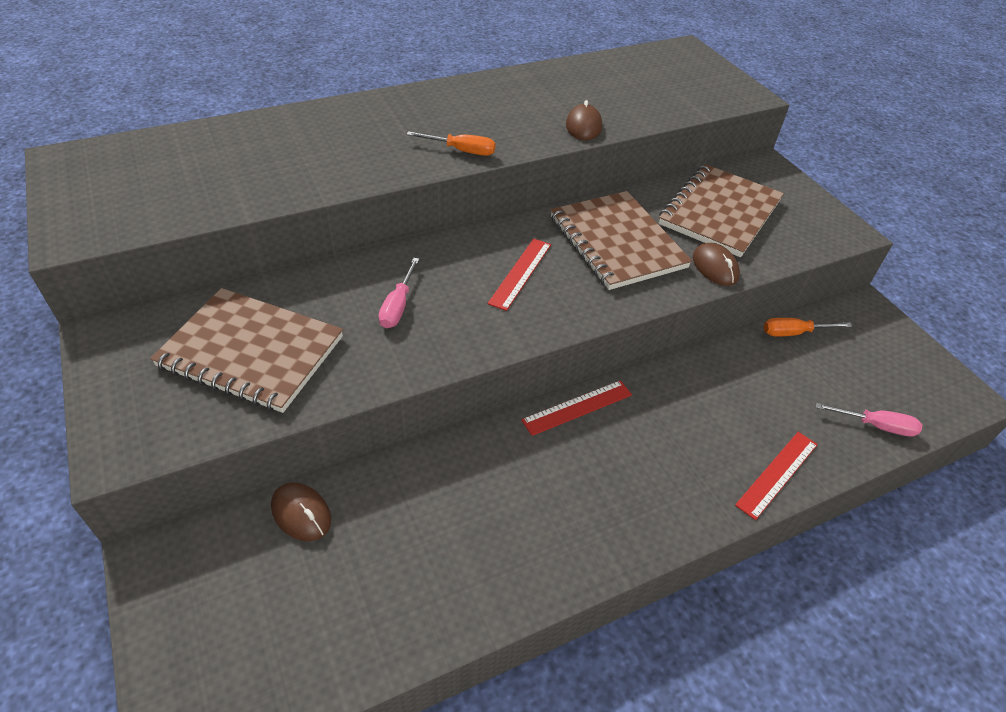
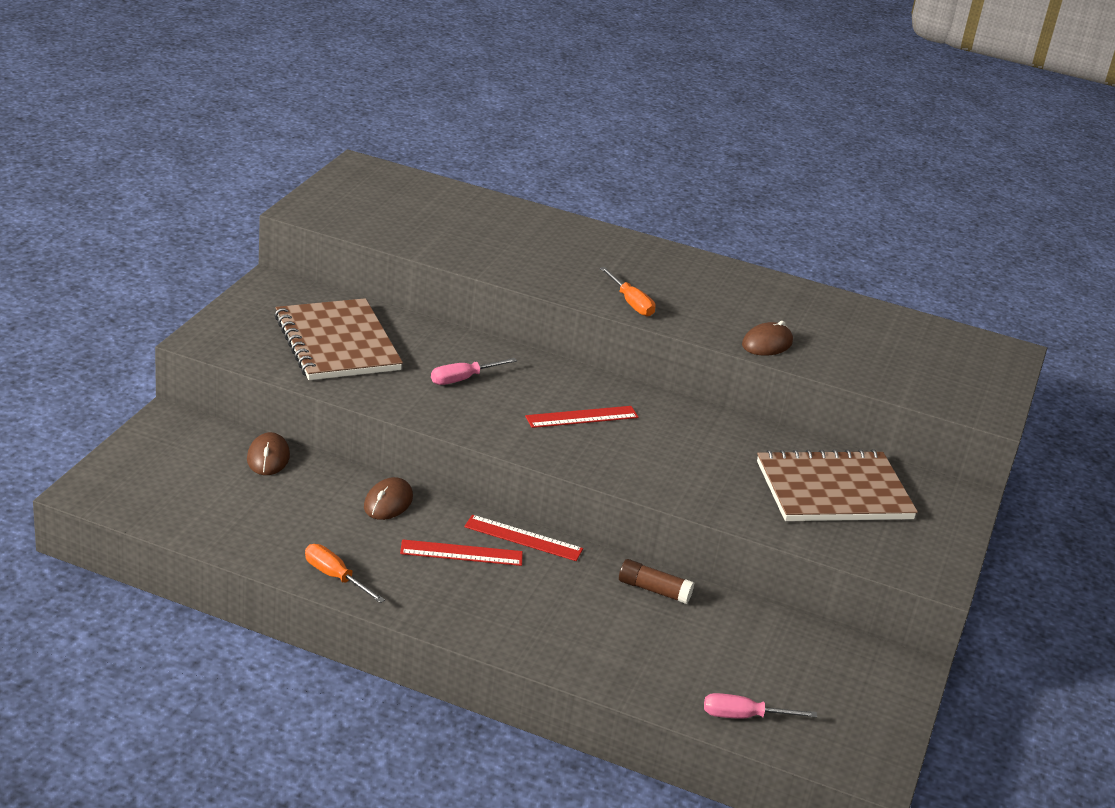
camera: 45 degrees right, 15 degrees down
brown notebook [551,191,692,290] -> none
brown mouse [693,243,740,286] -> brown mouse moved to [364,477,413,520]
red ruler [735,432,818,520] -> red ruler moved to [400,539,523,566]
orange screwdriver [764,318,852,337] -> orange screwdriver moved to [305,544,385,603]
pink screwdriver [816,403,922,437] -> pink screwdriver turned 120 degrees clockwise [704,693,817,719]
none -> brown glue stick [619,559,694,604]

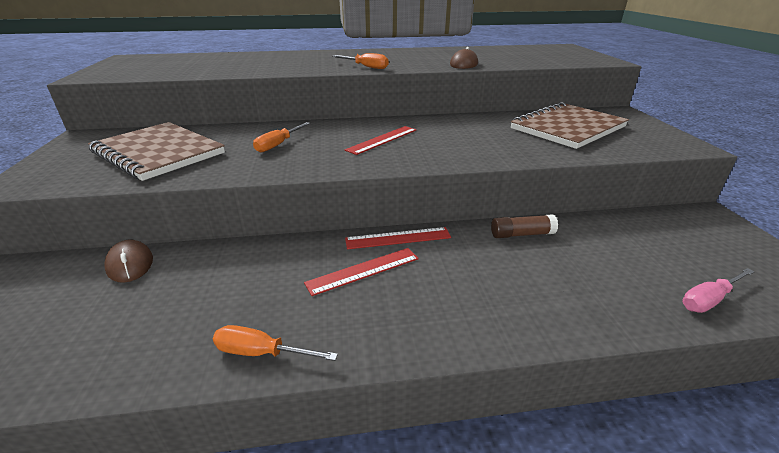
camera: 25 degrees left, 0 degrees up
brown mouse [364,477,413,520] -> none
pink screwdriver [431,358,517,385] -> orange screwdriver [253,122,310,152]

